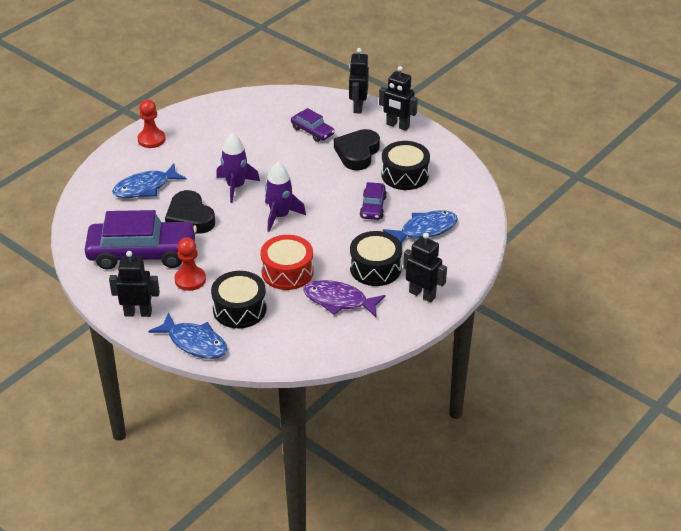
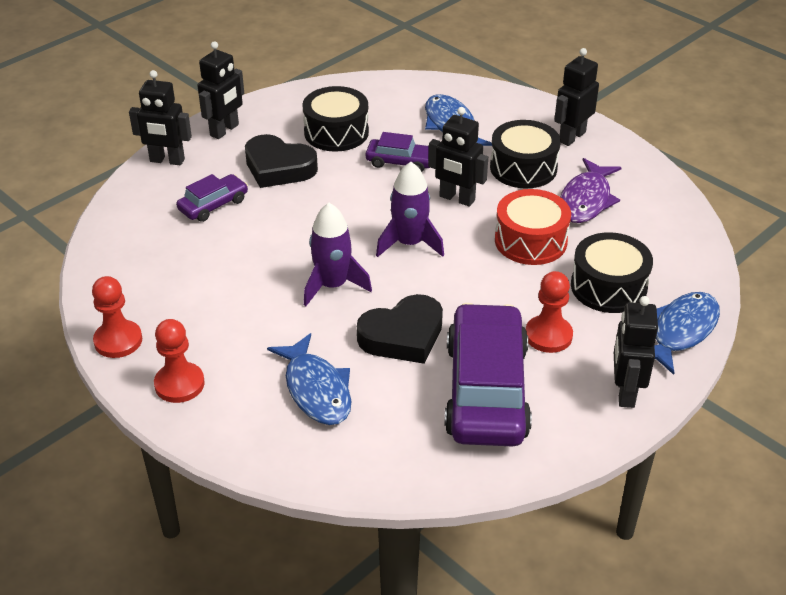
camera: 85 degrees left, 0 degrees up
none -> red pawn [92,276,142,358]
none -> black robot [428,107,488,207]

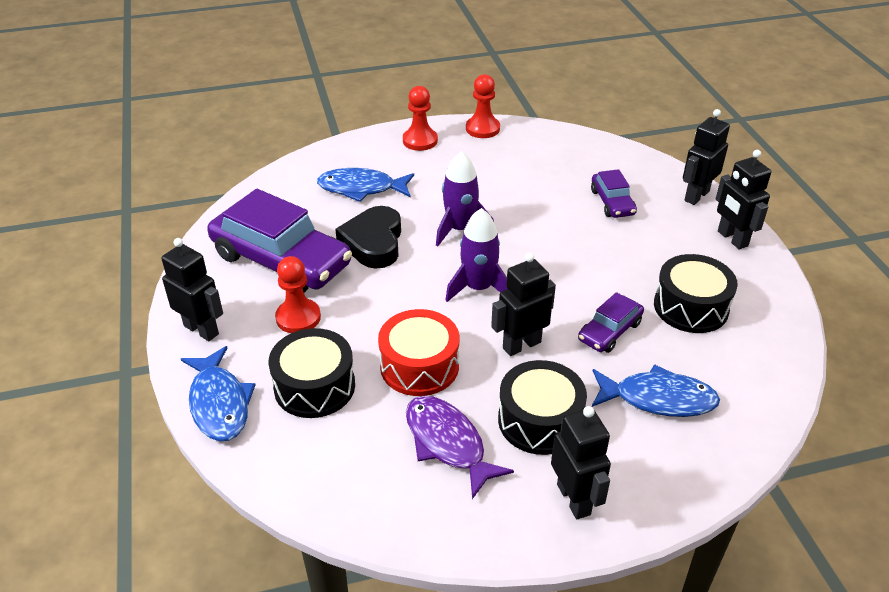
camera: 120 degrees right, 0 degrees up
black heart [245,134,318,188] -> none

